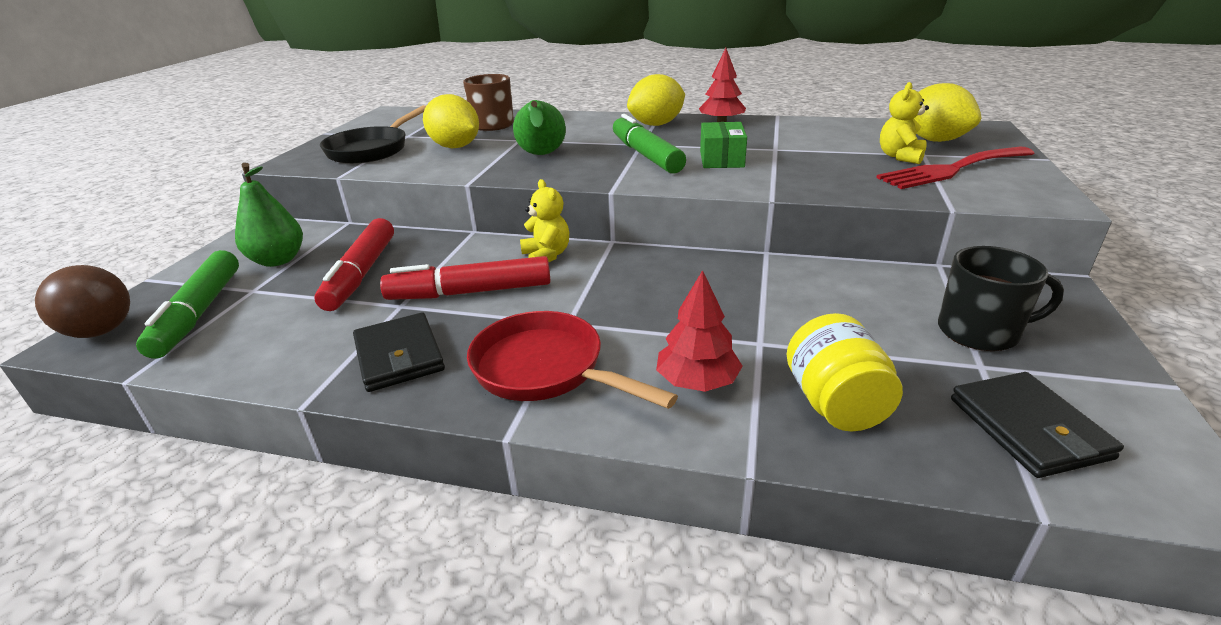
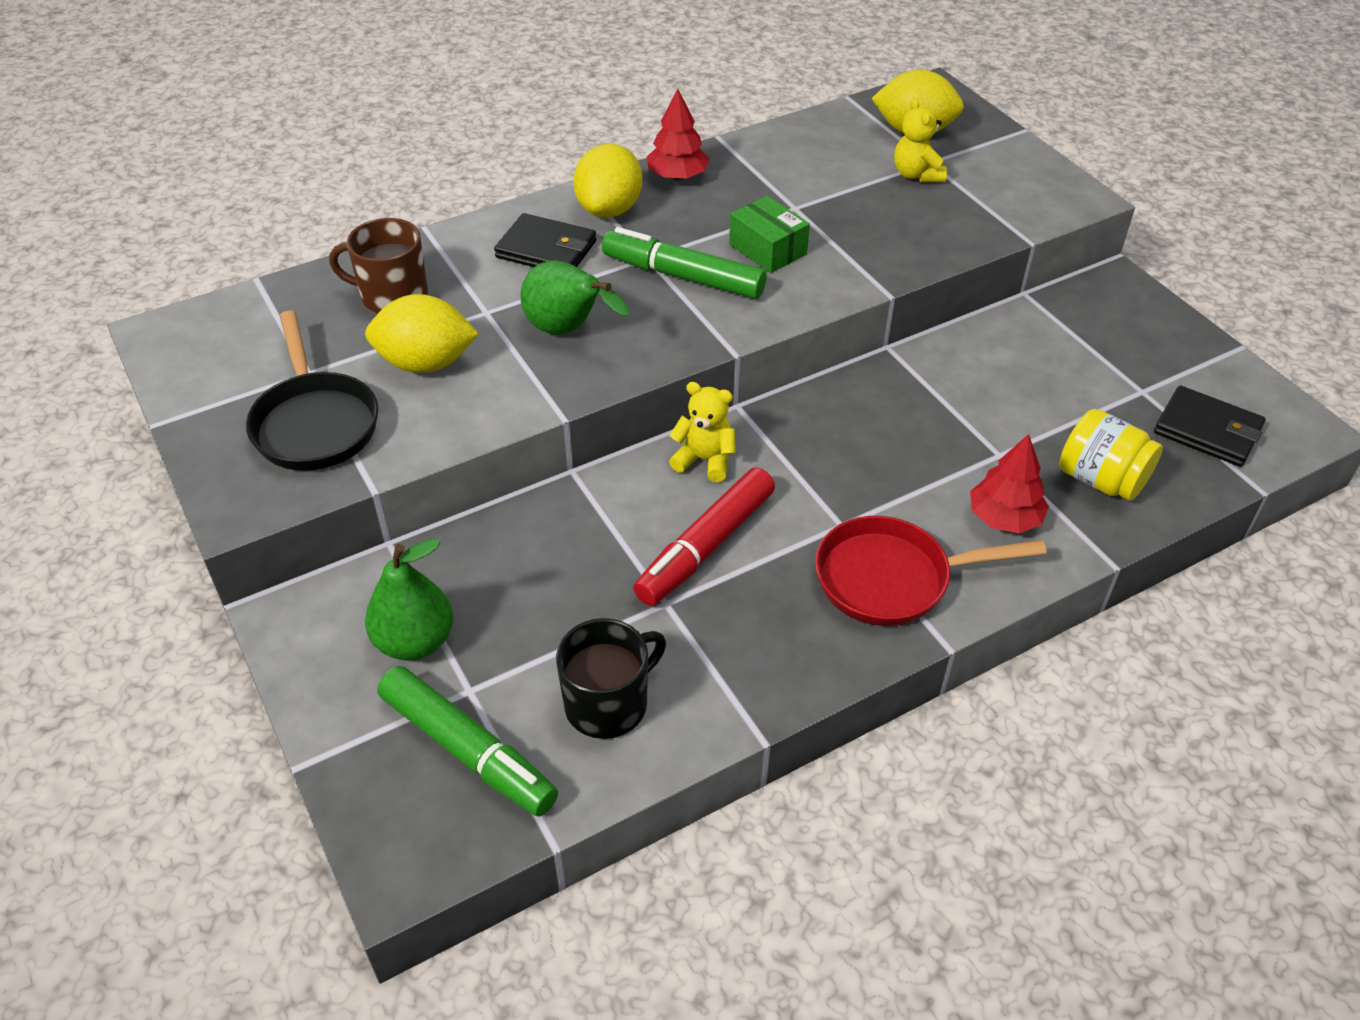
camera: 45 degrees left, 15 degrees up
brown ball [35,265,130,338] -> none
red marker [314,218,394,311] -> none
black wallet [353,312,445,392] -> black wallet moved to [494,213,596,267]
red fork [876,147,1035,189] -> none
black mug [938,246,1064,351] -> black mug moved to [556,618,666,739]

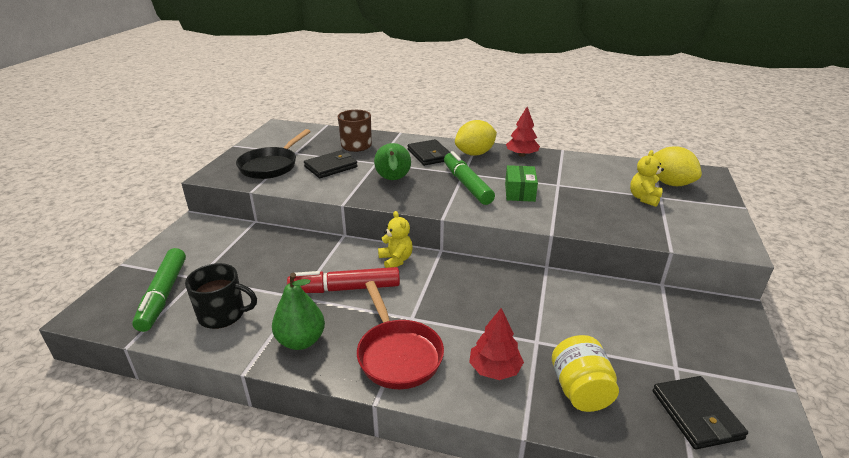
camera: 45 degrees right, 15 degrees down
yellow lemon [365,294,479,373] -> black wallet [304,150,358,178]
green pear [365,539,454,661] -> green pear moved to [272,273,325,350]
red pan [815,516,1047,626] -> red pan turned 150 degrees counterclockwise [357,281,444,389]

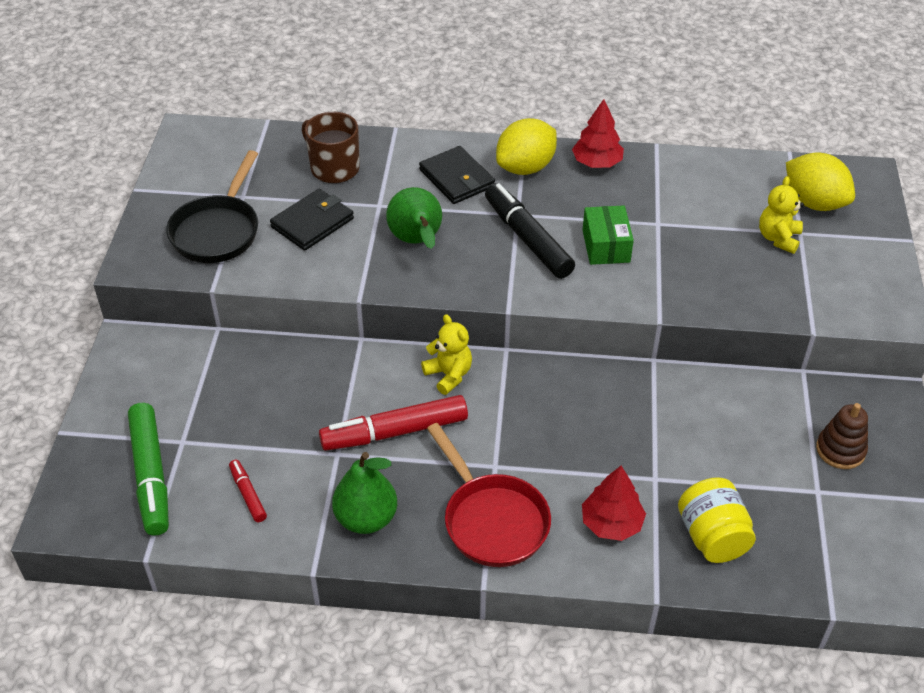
camera: 10 degrees left, 15 degrees up
black mug [185,263,257,329] -> red marker [229,460,267,522]
green marker [444,151,495,205] -> black marker [485,183,575,279]
black wallet [653,376,748,449] -> none
none -> brown stacking toy [816,403,868,469]

